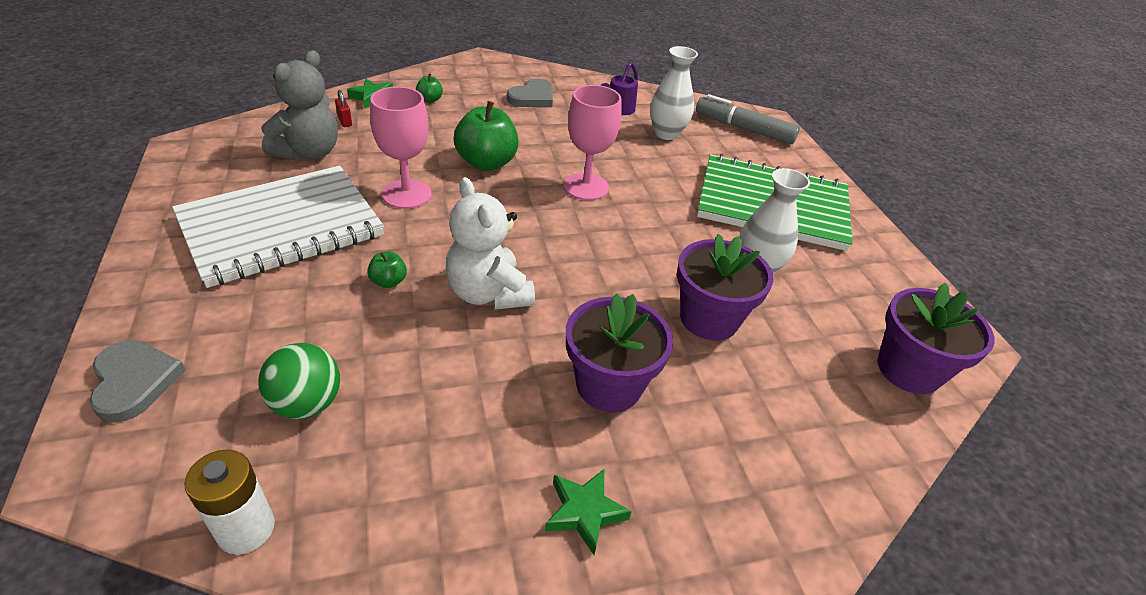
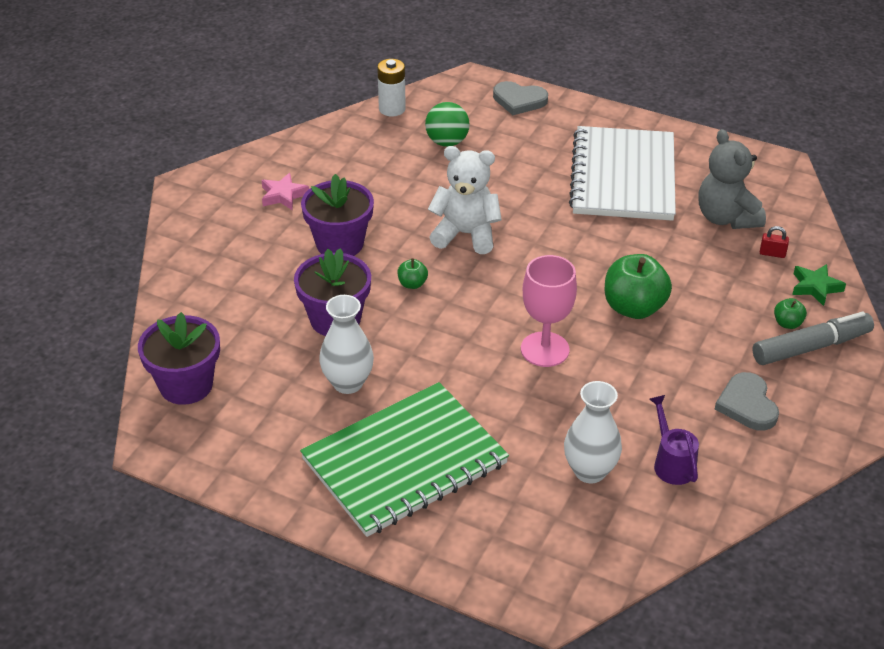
camera: 135 degrees right, 0 degrees up
green apple [367,252,407,288] -> green apple moved to [397,258,428,289]
pink goblet [370,87,432,209] -> none
green star [545,469,632,555] -> pink star [262,173,309,210]
grey marker [696,94,800,144] -> grey marker moved to [752,311,874,365]

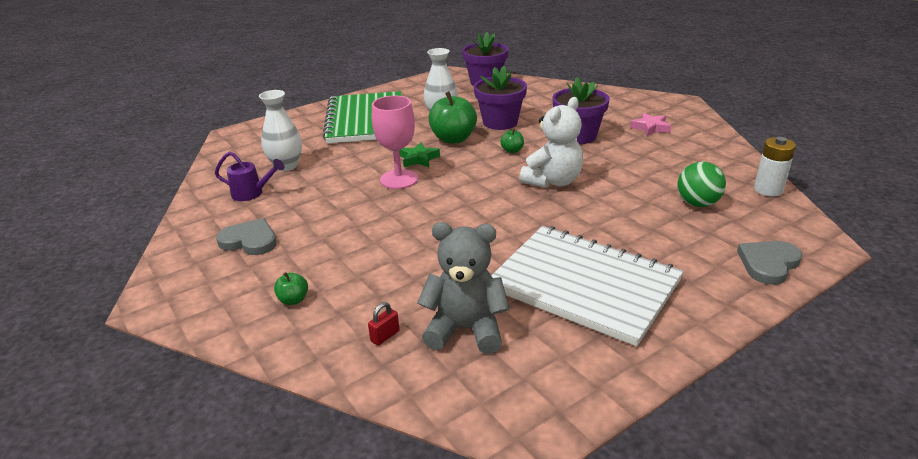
camera: 120 degrees right, 10 degrees down
green apple [605,254,672,319] -> green apple moved to [428,91,477,144]
grey marker [752,311,874,365] -> none
green star [792,264,846,306] -> green star moved to [399,142,440,167]

